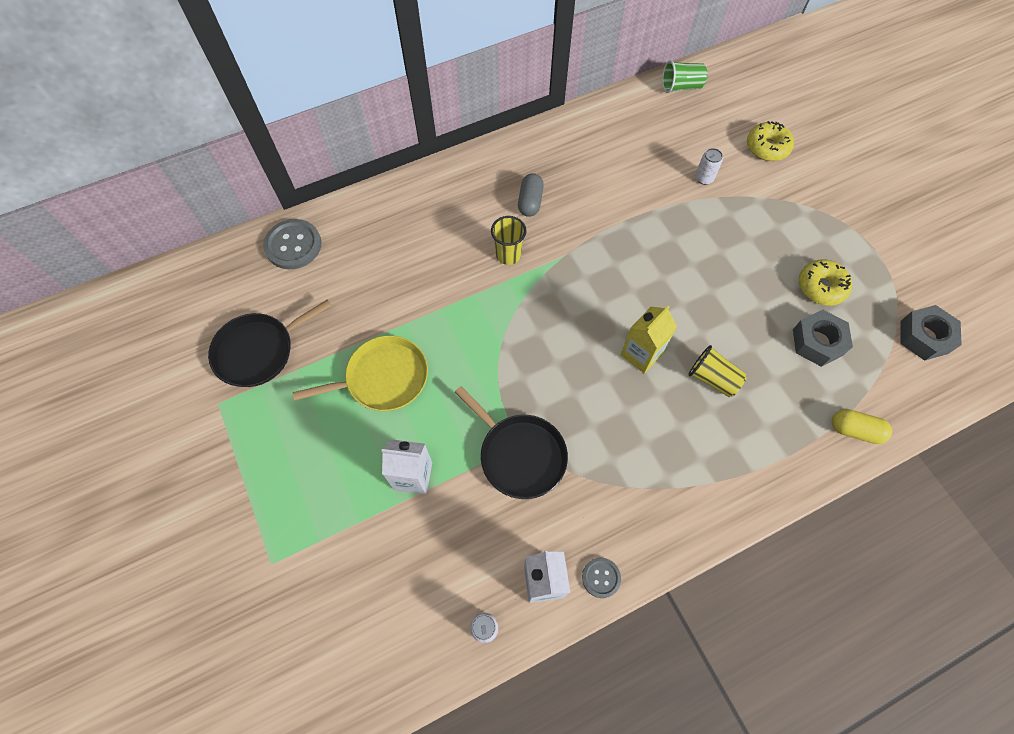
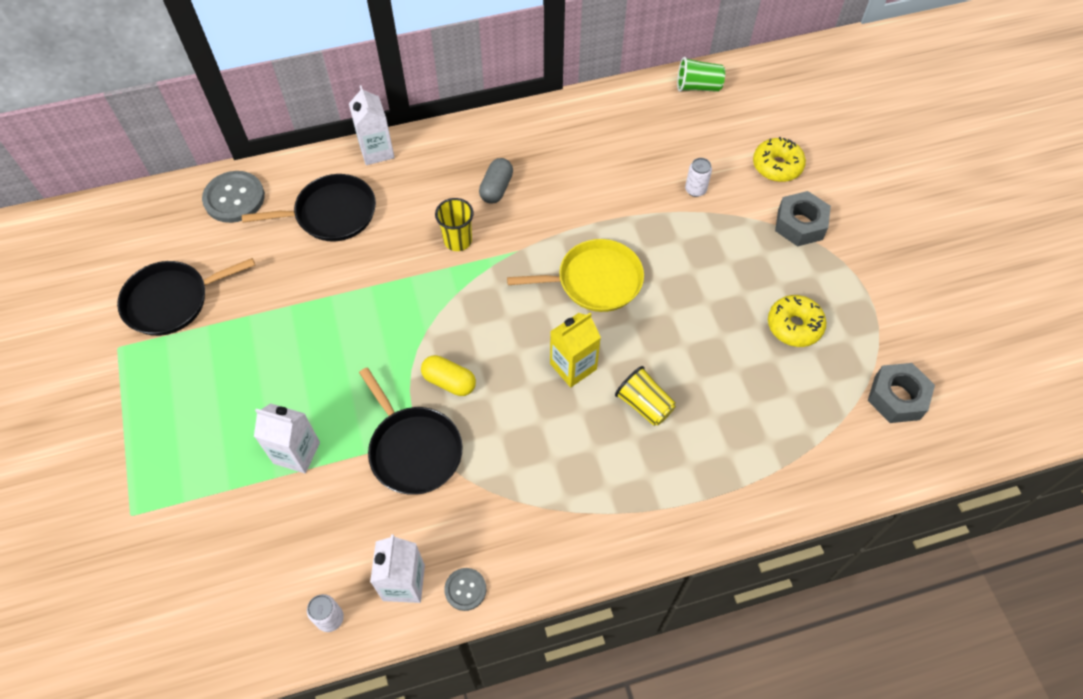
camera: 10 degrees right, 5 degrees down
yellow pan [293,335,428,411] -> yellow pan moved to [507,239,644,312]
grey nut [793,310,853,367] -> grey nut moved to [775,191,831,247]
yellow capsule [832,409,892,444] -> yellow capsule moved to [421,355,476,396]
none -> black pan [242,174,376,242]
none -> white carton [349,85,395,165]

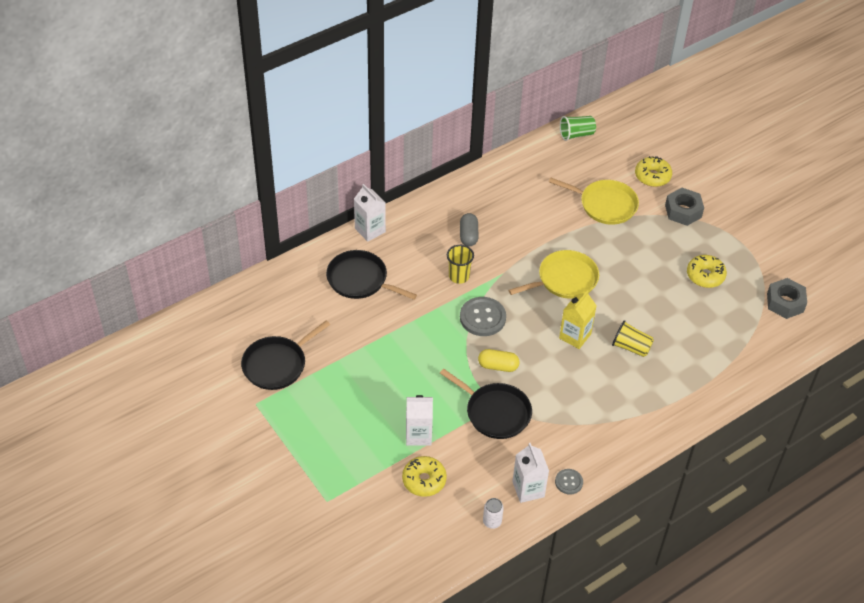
camera: 20 degrees left, 10 degrees down
grey button [202,171,265,223] -> grey button moved to [460,297,506,336]
black pan [242,174,376,242] -> black pan turned 120 degrees counterclockwise [326,250,417,300]
white can [685,158,712,197] -> yellow pan [549,178,639,225]
none -> yellow donut [402,456,447,497]

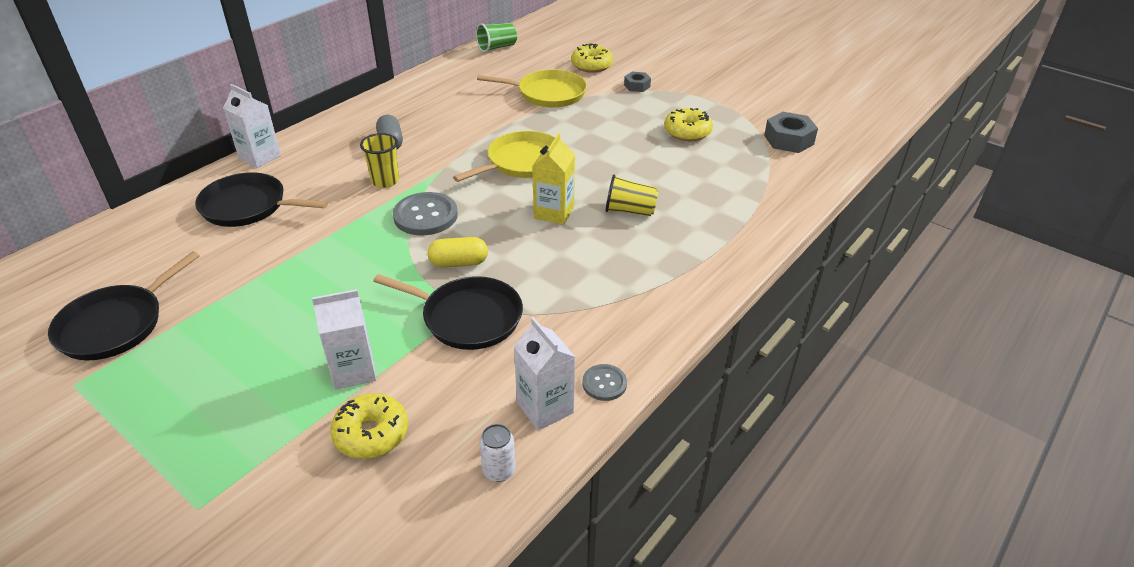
camera: 15 degrees left, 10 degrees down
grey nut [665,188,704,226] -> grey nut [624,72,651,92], size x0.59

